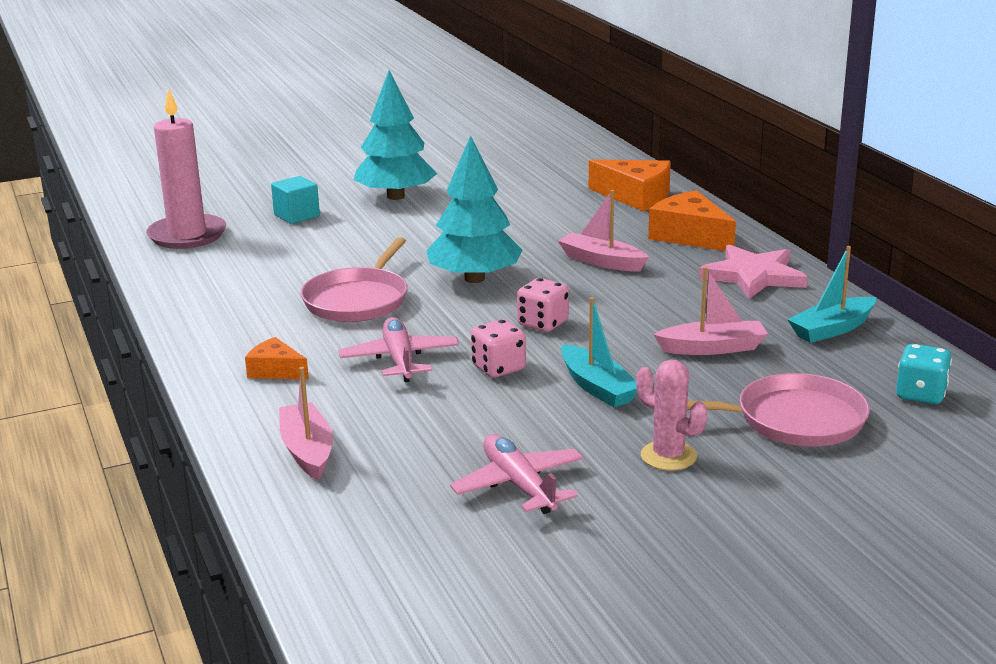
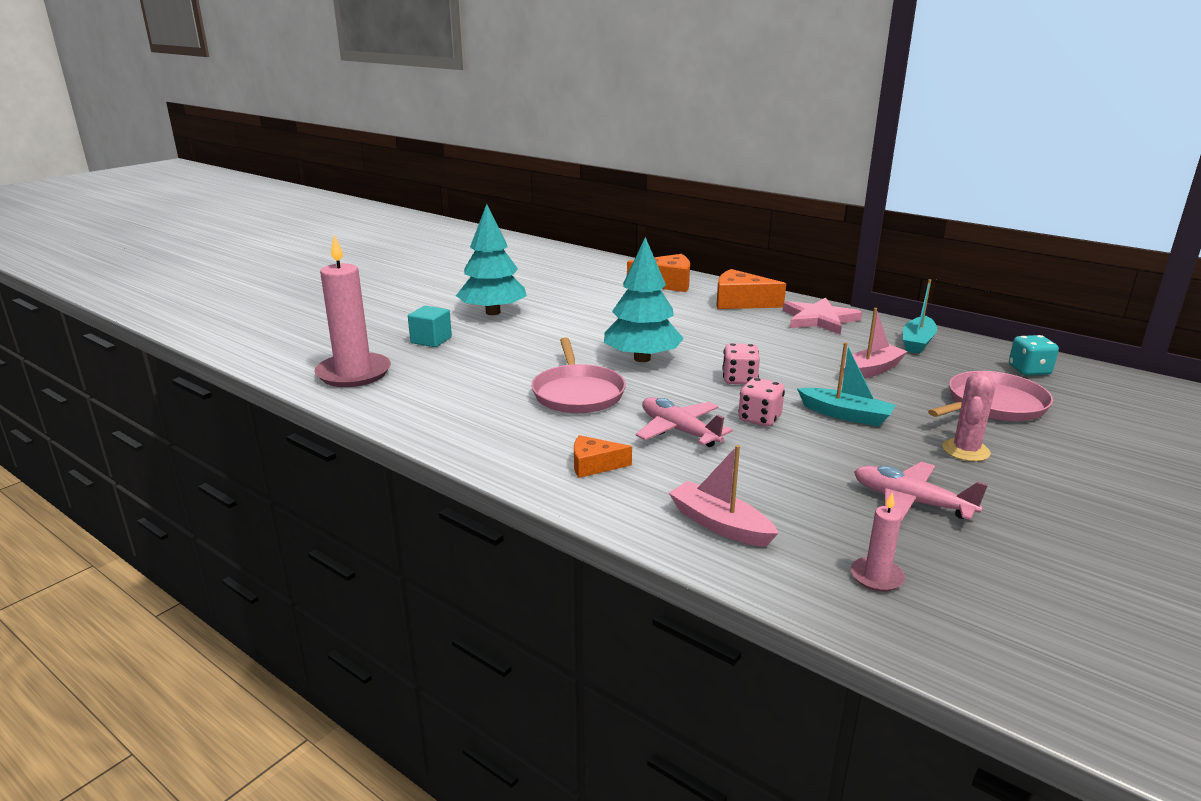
camera: 30 degrees left, 0 degrees up
pink boat [558,190,649,271] -> none
pink cactus [636,359,707,471] -> pink cactus turned 75 degrees counterclockwise [943,371,996,462]
none -> pink candle [851,492,905,592]

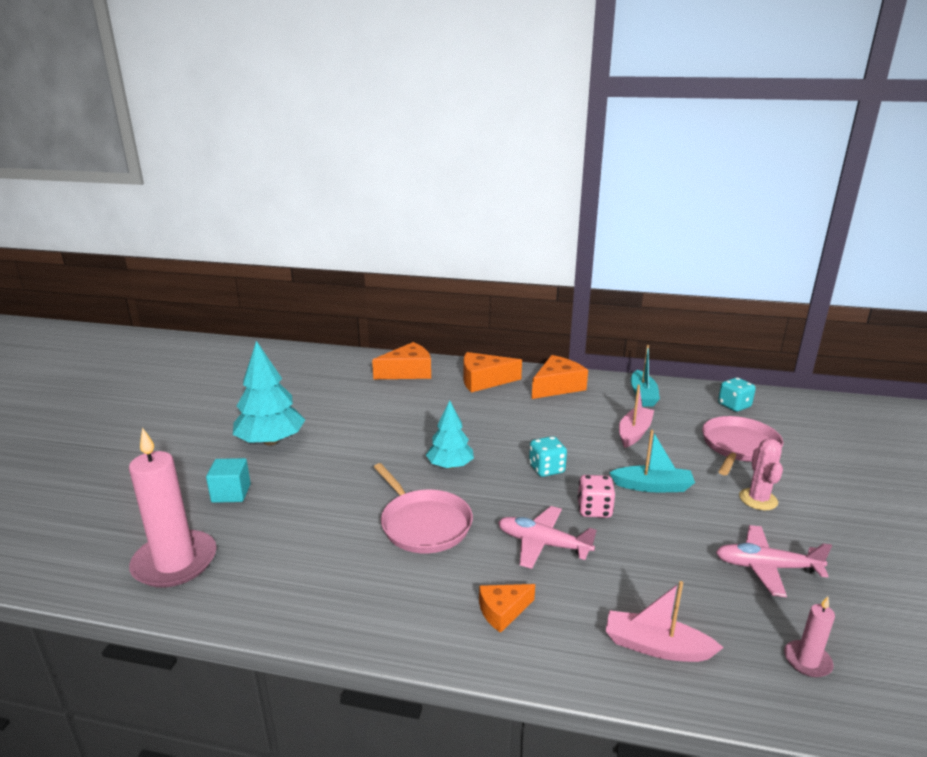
camera: 25 degrees left, 0 degrees up
turquoise tree [604,237,684,362] -> turquoise tree [426,400,474,469], size x0.64
pink dice [722,343,760,385] -> turquoise dice [529,436,567,477]
pink star [783,297,862,335] -> orange cheese [532,355,588,399]

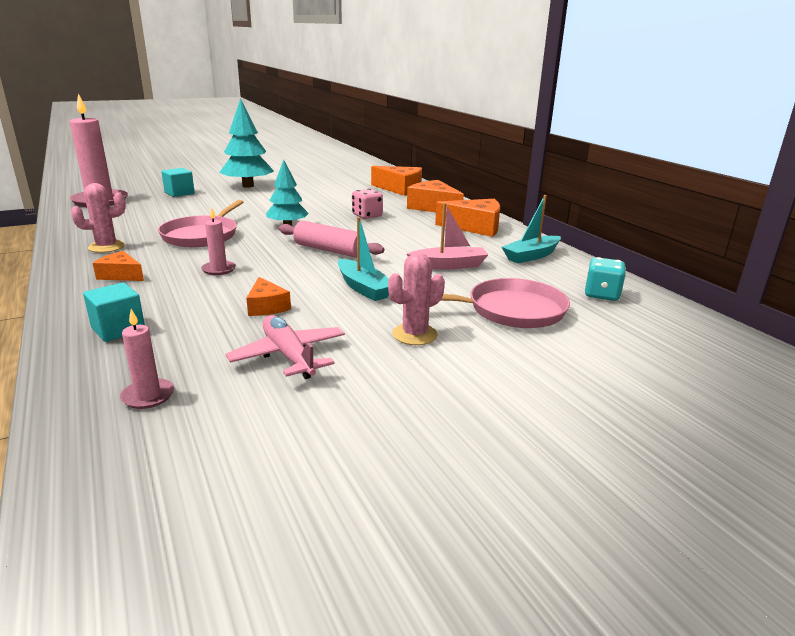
camera: 50 degrees right, 0 degrees up
pink plane [498,506,597,569] -> pink candle [201,207,236,275]
turquoise dice [529,436,567,477] -> pink rolling pin [279,221,384,258]
pink dice [577,475,615,518] -> pink dice moved to [352,188,383,219]
pink boat [606,581,724,662] -> turquoise cube [83,283,145,342]
none -> pink cactus [71,183,126,253]
none -> orange cheese [246,277,291,316]

